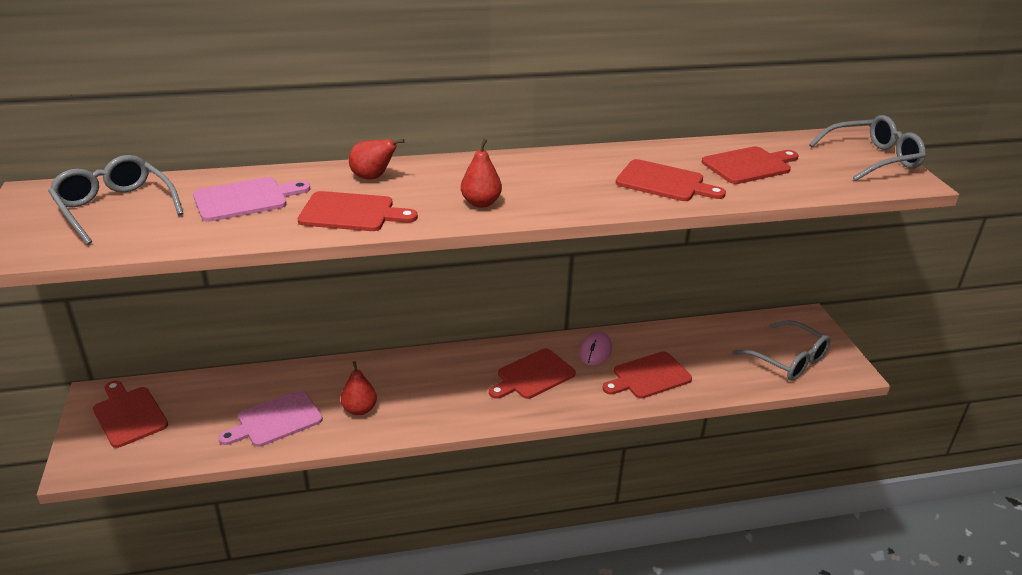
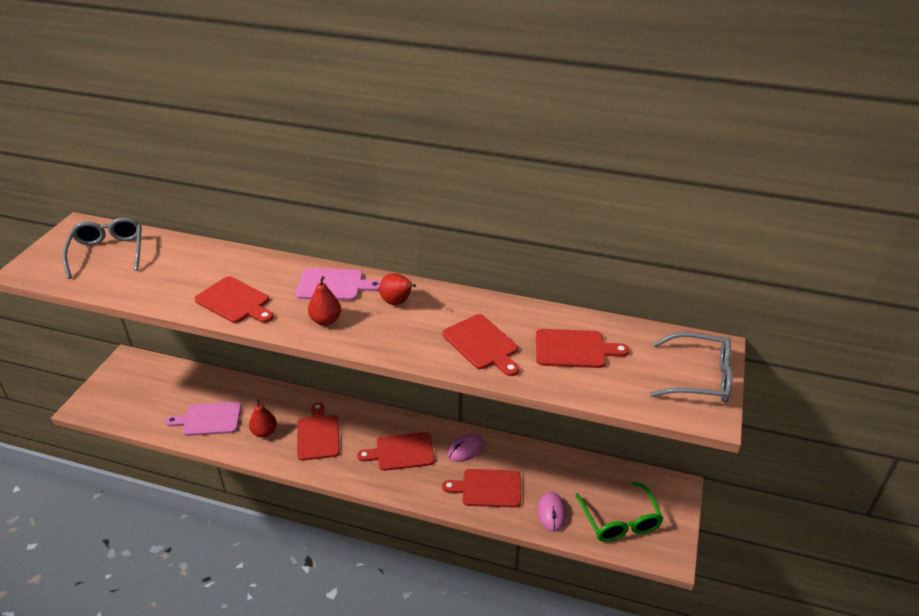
camera: 30 degrees right, 5 degrees up
red cutting board [93,381,168,448] -> red cutting board moved to [297,403,340,461]
pink cutting board [193,177,310,222] -> pink cutting board moved to [296,268,381,301]
red pear [349,139,405,180] -> red pear moved to [379,273,416,305]
grey glasses [732,320,831,381] -> green glasses [575,481,664,542]
none -> pink mouse [537,492,567,532]

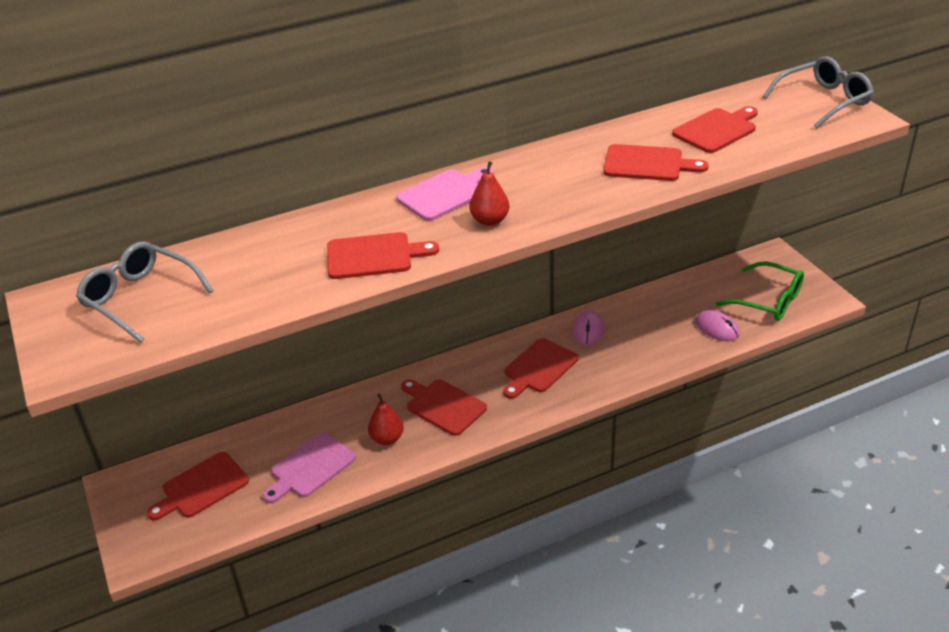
camera: 40 degrees left, 0 degrees up
red pear [379,273,416,305] -> none
red cutting board [442,469,521,508] -> red cutting board moved to [147,452,249,520]

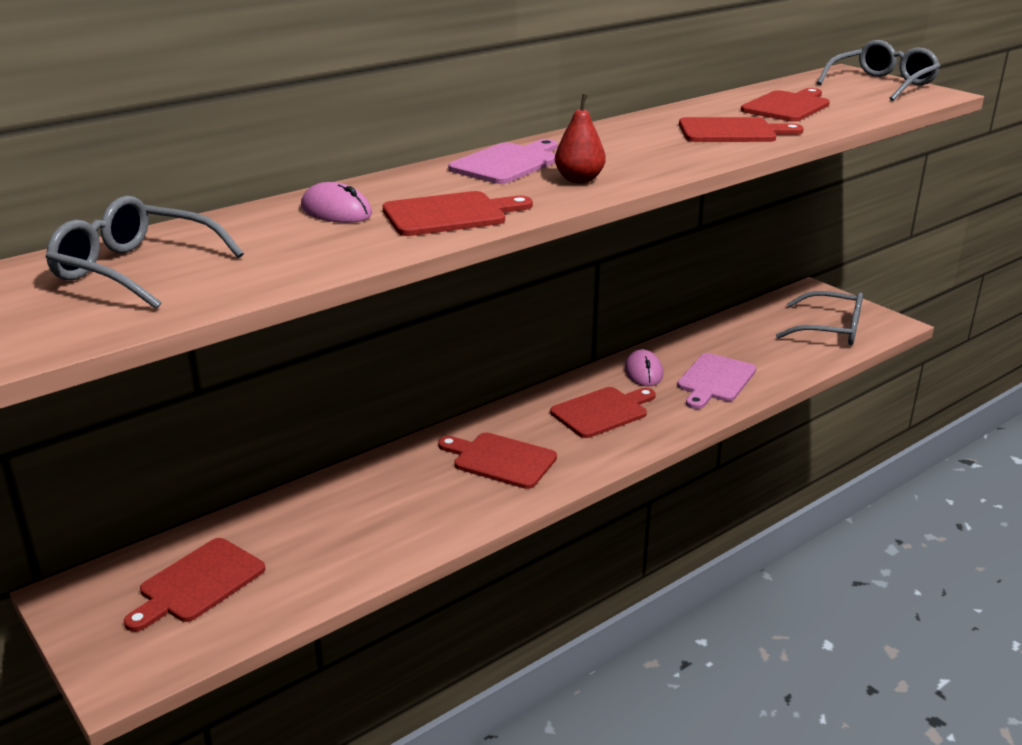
camera: 15 degrees left, 10 degrees down
pink cutting board [262,432,356,503] -> pink cutting board moved to [677,353,756,409]
red pear [368,394,404,445] -> none
red cutting board [503,338,578,399] -> red cutting board turned 150 degrees counterclockwise [550,387,656,438]
pink mouse [695,310,740,342] -> pink mouse moved to [301,182,372,223]
green glasses [716,261,804,321] -> grey glasses [776,291,863,345]

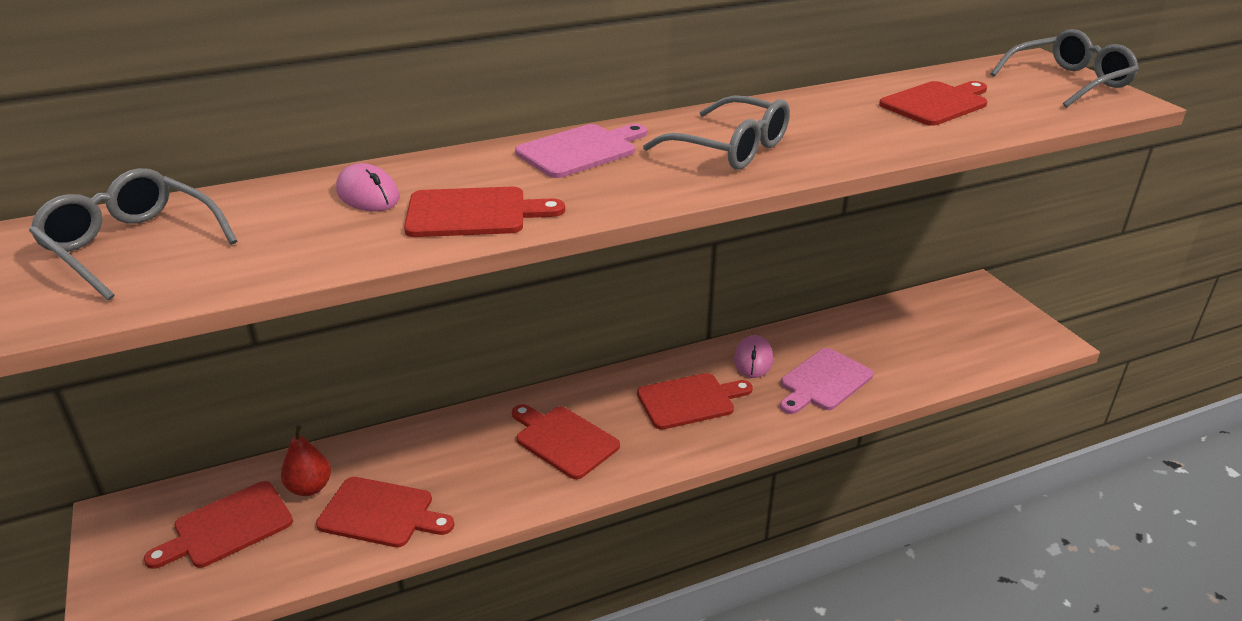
camera: 15 degrees right, 5 degrees up
red pear [555,94,606,183] -> red pear moved to [281,425,331,496]
red cutting board [679,117,804,142] -> red cutting board moved to [316,477,454,547]
grey glasses [776,291,863,345] -> grey glasses moved to [643,95,790,170]

